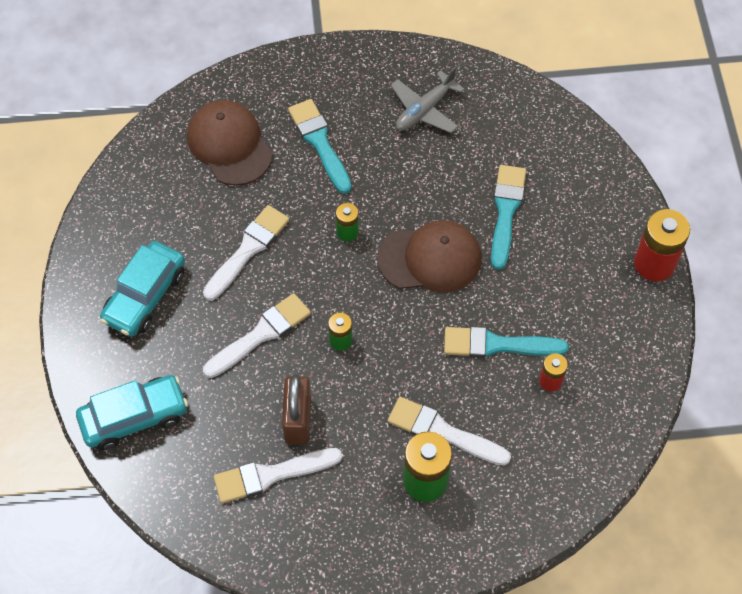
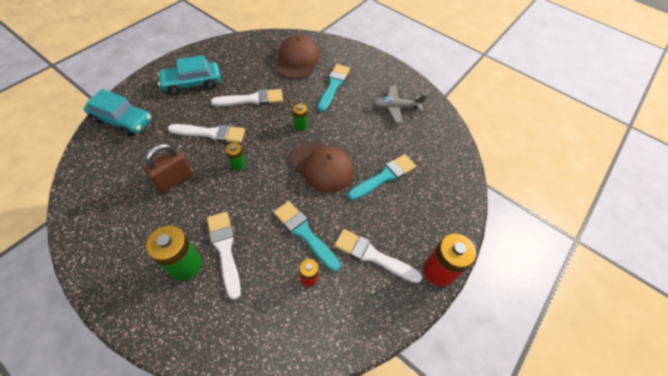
camera: 40 degrees right, 5 degrees down
white brush [214,448,342,503] -> white brush moved to [334,229,422,283]

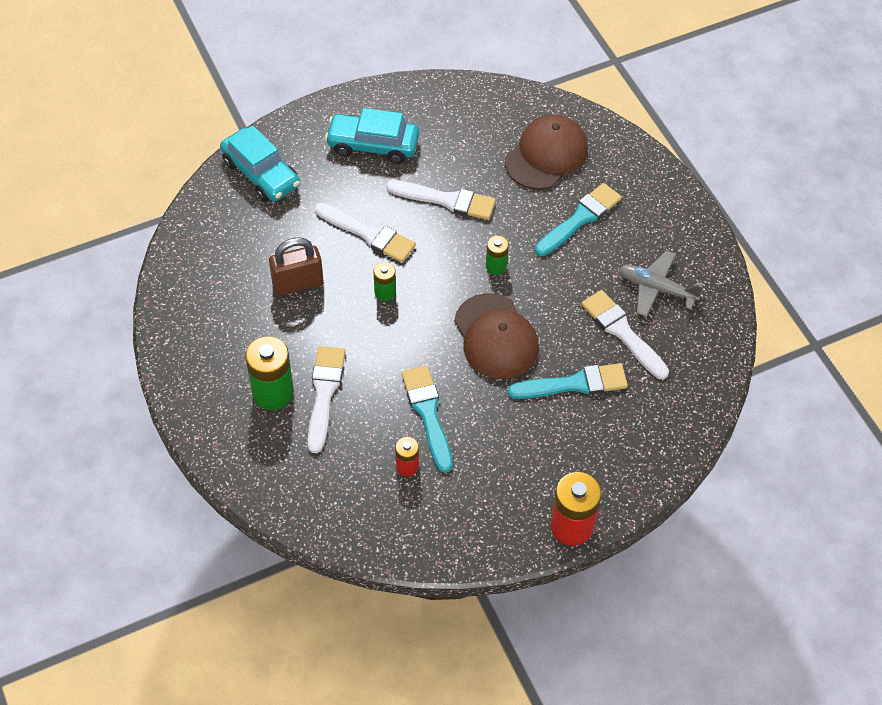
camera: 30 degrees right, 0 degrees up
white brush [334,229,422,283] -> white brush moved to [581,290,669,379]

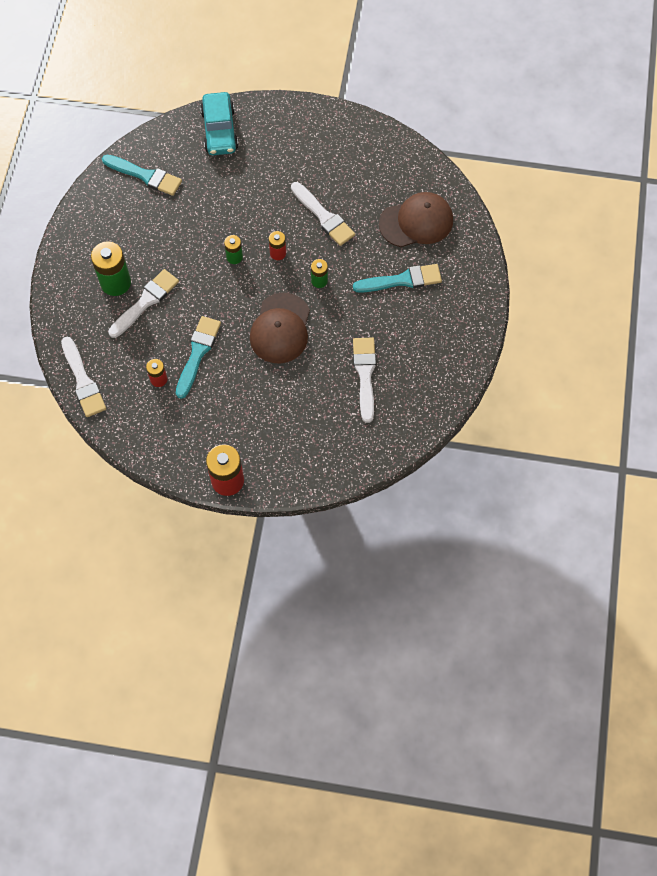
camera: 35 degrees right, 10 degrees up
brown padlock [269,237,323,296] -> none
white brush [315,202,416,263] -> white brush moved to [61,337,106,417]
turquoise car [325,108,419,164] -> none
turquoise brush [508,363,628,399] -> turquoise brush moved to [102,155,182,196]
grey plane [619,250,703,317] -> none
none -> red battery [269,231,286,260]

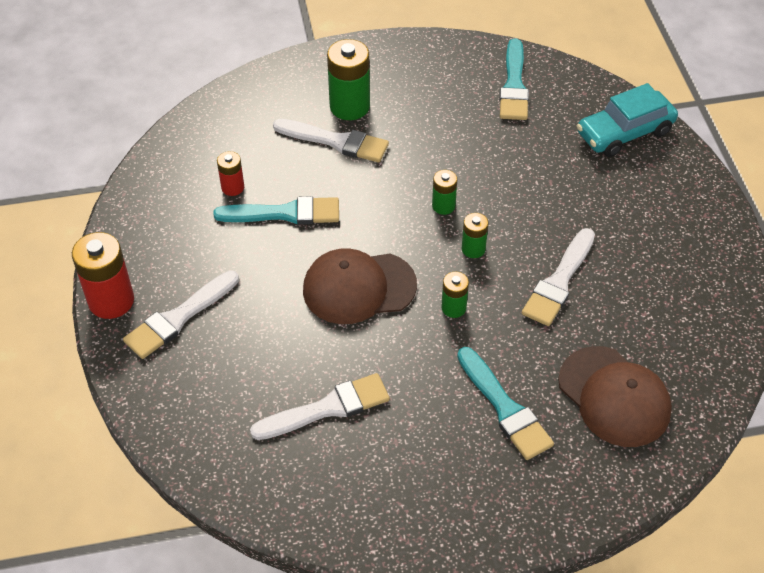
camera: 70 degrees right, 15 degrees down
white brush [61,337,106,417] -> white brush moved to [123,270,239,359]
red battery [269,231,286,260] -> green battery [462,213,488,258]

